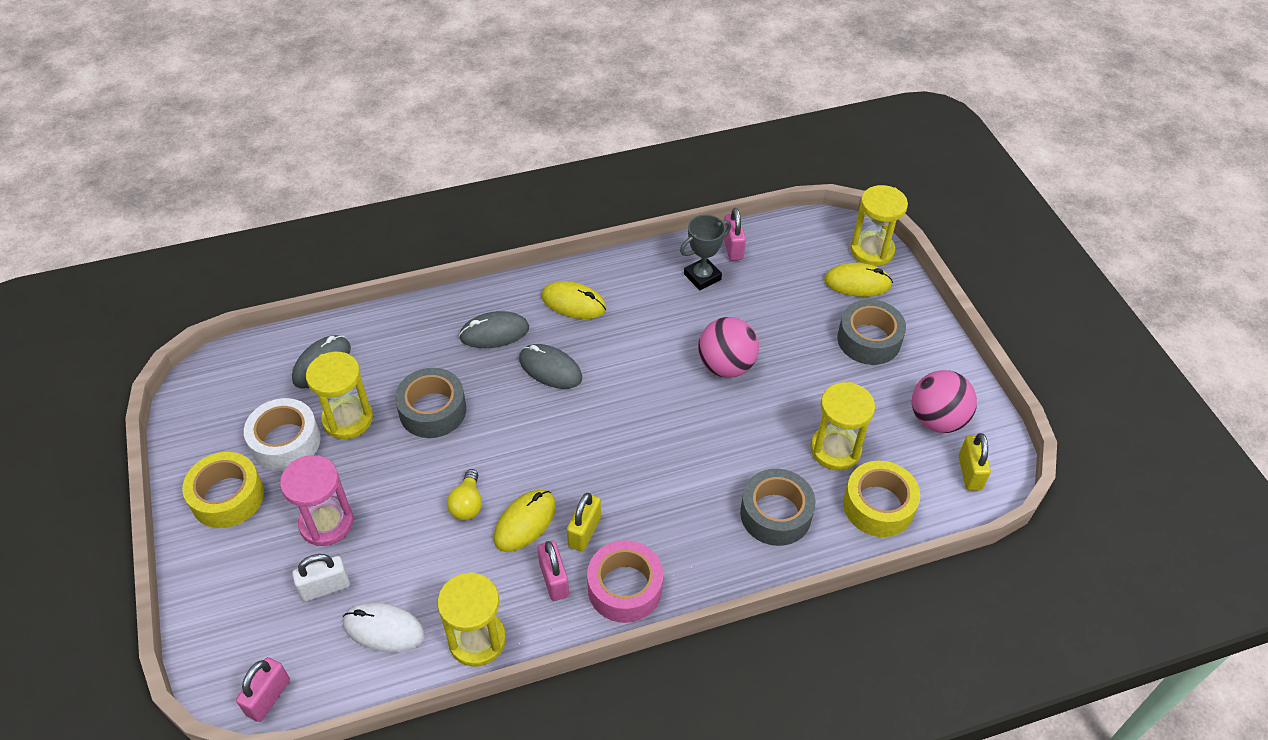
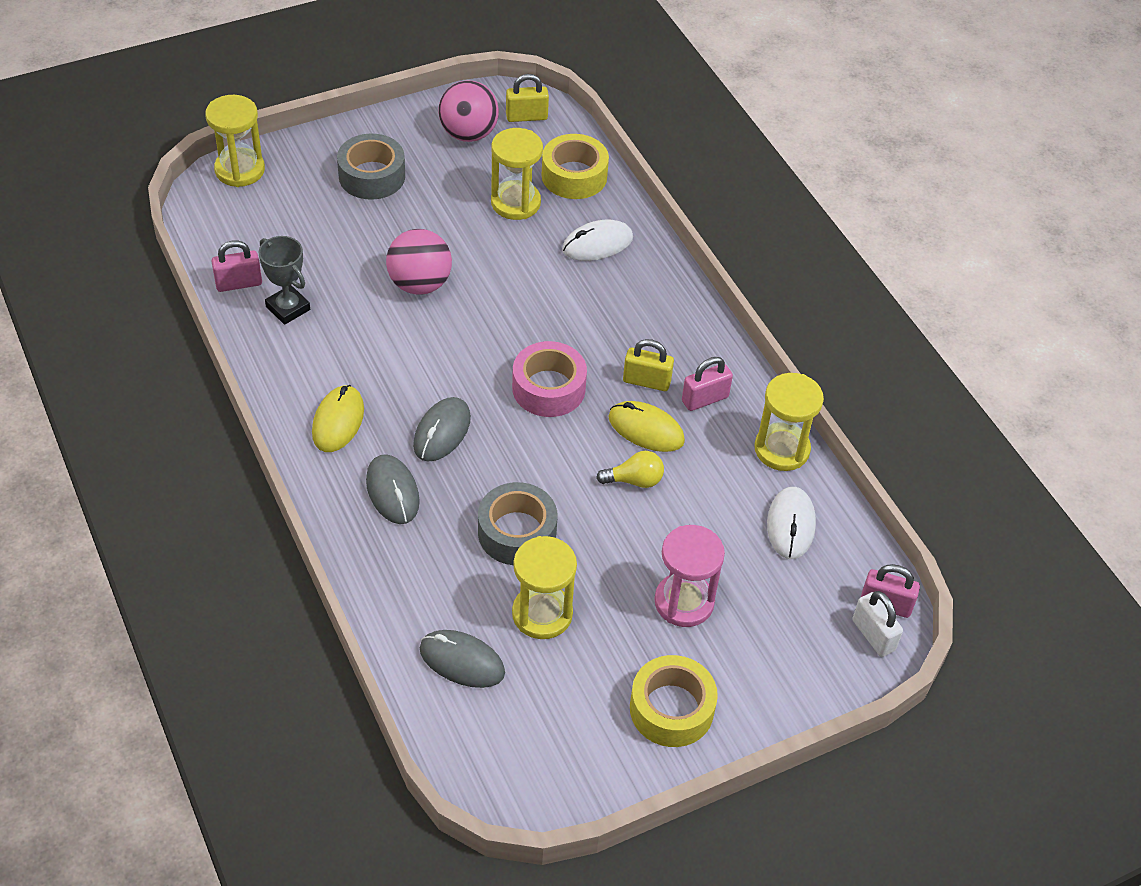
camera: 100 degrees left, 0 degrees up
white tape [244,398,321,471] -> none
white padlock [292,554,350,601] -> white padlock moved to [852,591,903,657]
pink tape [587,540,663,623] -> pink tape moved to [512,341,587,417]
grey tape [740,469,816,546] -> white mouse [562,220,633,261]
yellow mouse [824,262,893,297] -> none

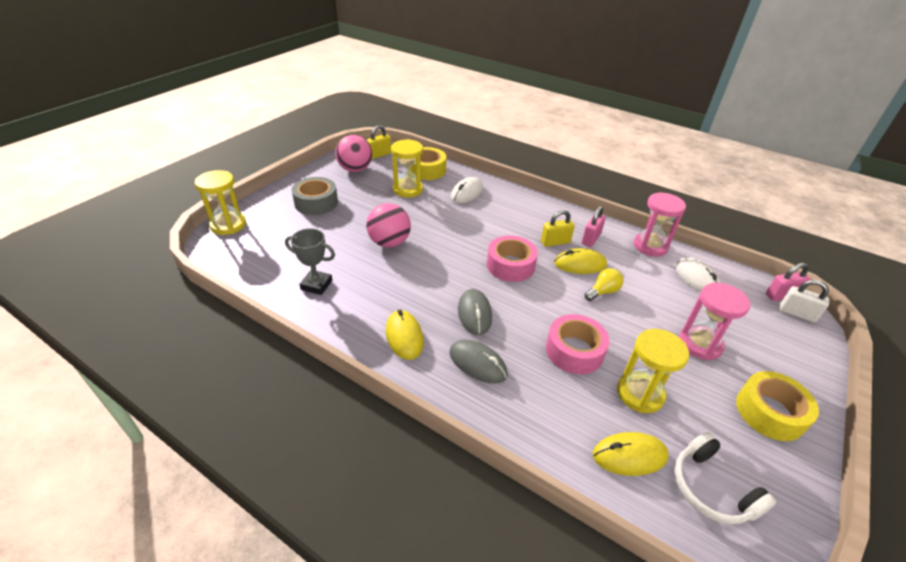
camera: 30 degrees left, 10 degrees down
pink padlock [211,240,262,292] -> none
grey mouse [420,630,505,688] -> yellow mouse [593,432,669,476]
grey tape [478,482,557,565] -> pink tape [546,314,609,374]
yellow hourglass [755,373,824,471] -> pink hourglass [634,192,686,257]
none -> white headphones [674,432,776,524]

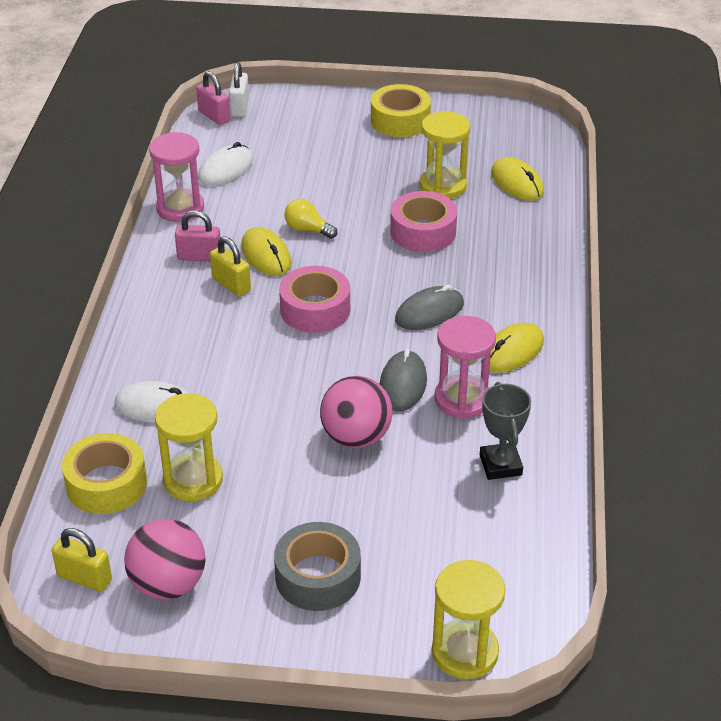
camera: 115 degrees left, 0 degrees up
grey mouse [450,339,508,384] -> grey mouse moved to [380,349,427,412]
white headphones [674,432,776,524] -> none
pink hourglass [679,283,750,360] -> pink hourglass moved to [435,316,496,419]

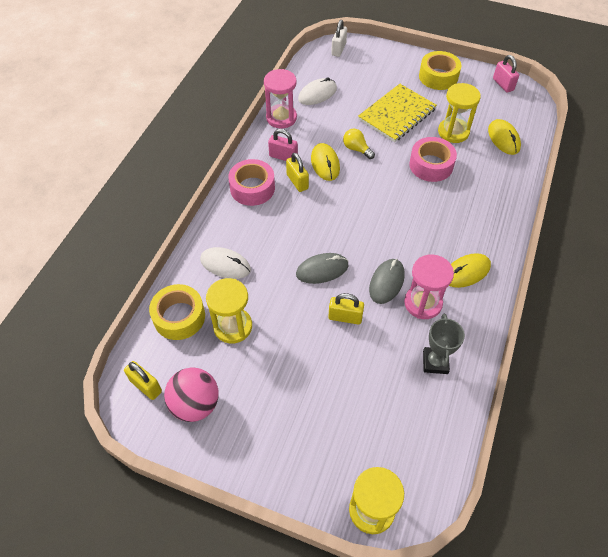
camera: 15 degrees right, 15 degrees up
pink padlock [196,71,230,125] -> pink padlock moved to [493,55,519,93]
grey tape [274,522,361,611] -> none
pink tape [279,266,350,333] -> pink tape moved to [228,159,275,206]
pink ball [320,376,392,448] -> yellow padlock [328,293,364,325]
grey mouse [395,285,464,330] -> grey mouse moved to [296,253,349,284]
none -> yellow notebook [358,84,437,142]

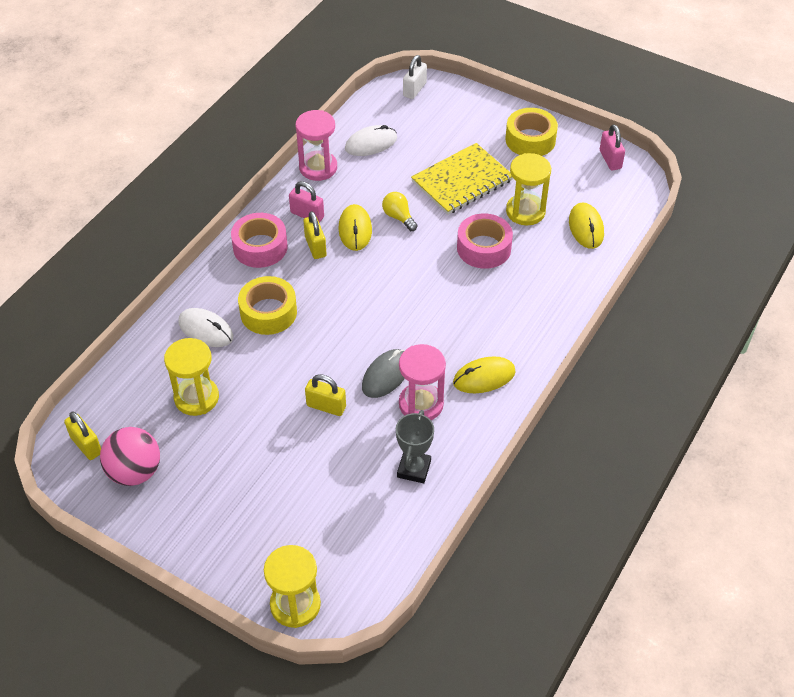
camera: 10 degrees right, 5 degrees down
yellow tape [149,284,205,340] -> yellow tape moved to [238,276,297,335]
grey mouse [296,253,349,284] -> none

